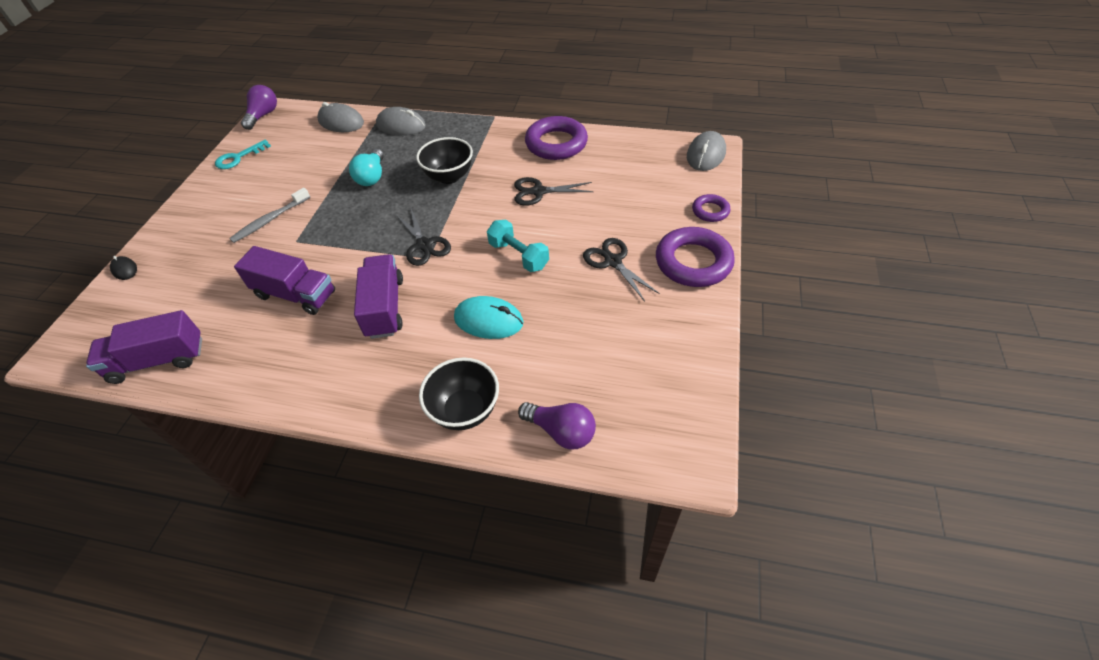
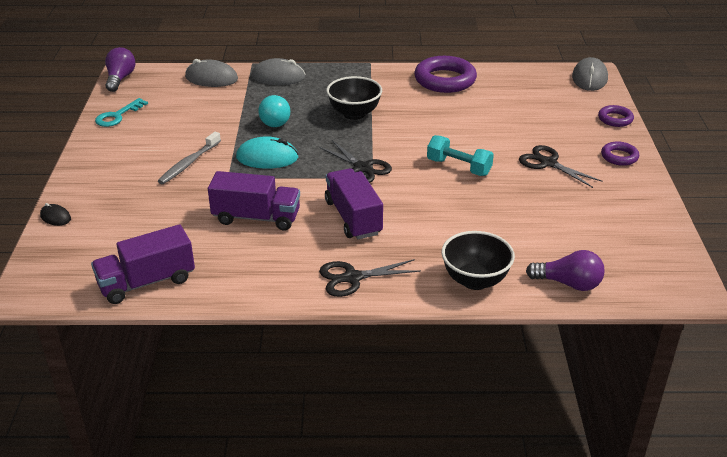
camera: 15 degrees left, 15 degrees down
turquoise mouse [454,296,523,339] -> turquoise mouse moved to [236,136,299,169]
black scissors [514,177,594,206] -> black scissors moved to [319,259,421,297]
purple ring [656,227,735,287] -> purple ring [601,141,639,166], size x0.52

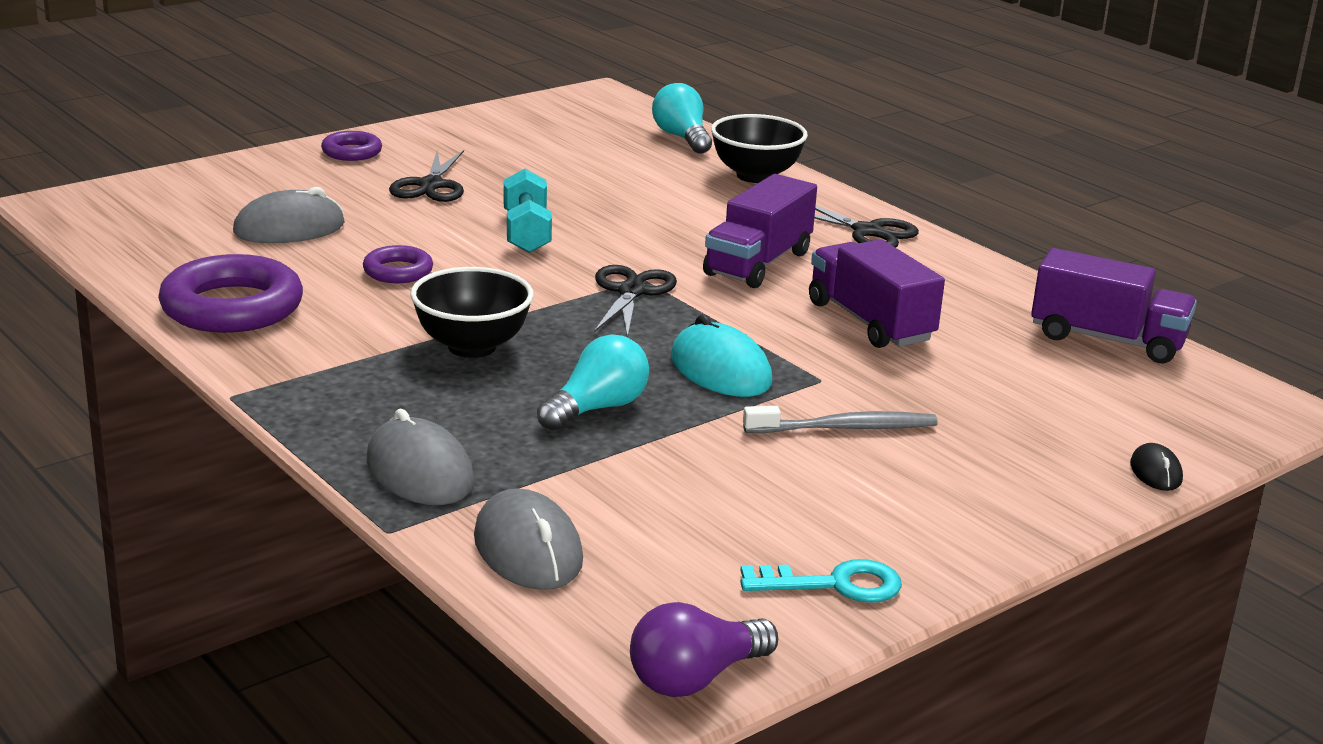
camera: 130 degrees left, 10 degrees down
purple light bulb [526,250,605,291] -> turquoise light bulb [652,83,712,154]
grey mouse [572,57,608,91] -> grey mouse moved to [233,187,345,243]
purple ring [598,105,634,127] -> purple ring moved to [363,245,433,283]

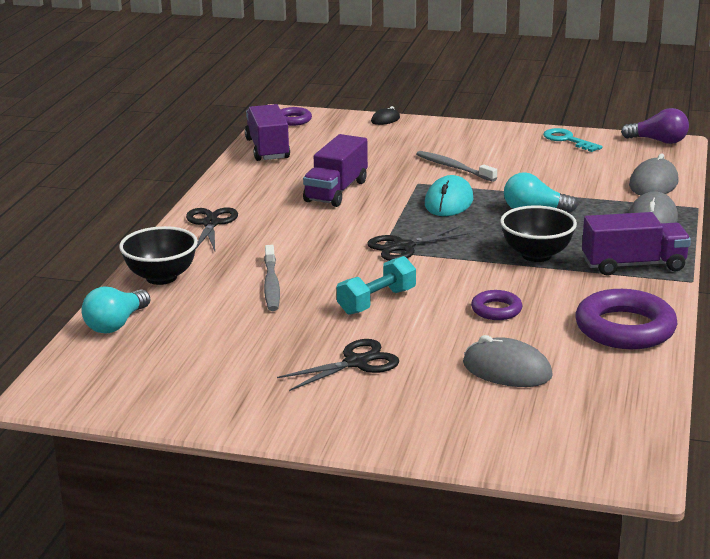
camera: 125 degrees left, 0 degrees up
purple ring [321,131,382,161] -> purple ring moved to [280,107,312,126]
purple truck [703,174,817,288] -> purple truck moved to [582,212,691,276]
none -> grey toothbrush [264,245,280,311]

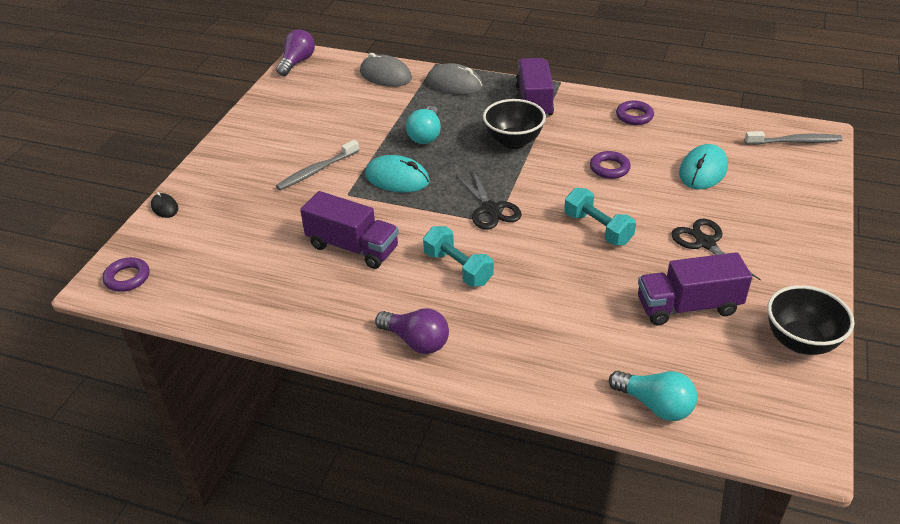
camera: 85 degrees left, 15 degrees up
black bowl [119,226,198,285] -> black bowl moved to [767,285,854,355]
black scissors [186,207,238,251] -> purple light bulb [375,308,449,354]
purple truck [245,104,290,161] -> purple truck moved to [638,252,752,325]
grey toothbrush [264,245,280,311] -> grey toothbrush moved to [745,131,843,145]
grey mouse [463,335,553,387] -> turquoise mouse [679,144,728,189]
turquoise key [543,128,602,152] -> none
purple ring [575,289,677,349] -> purple ring [616,101,654,125], size x0.52
none -> turquoise dumbbell [423,226,494,287]

